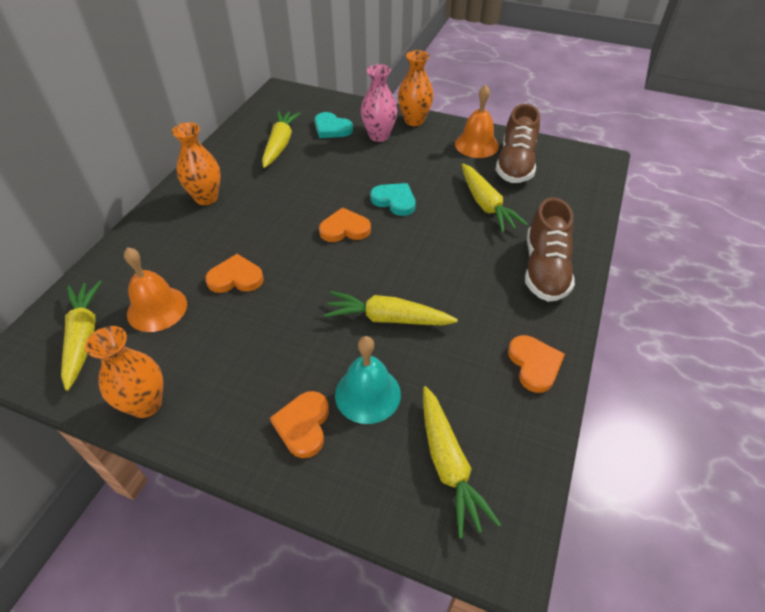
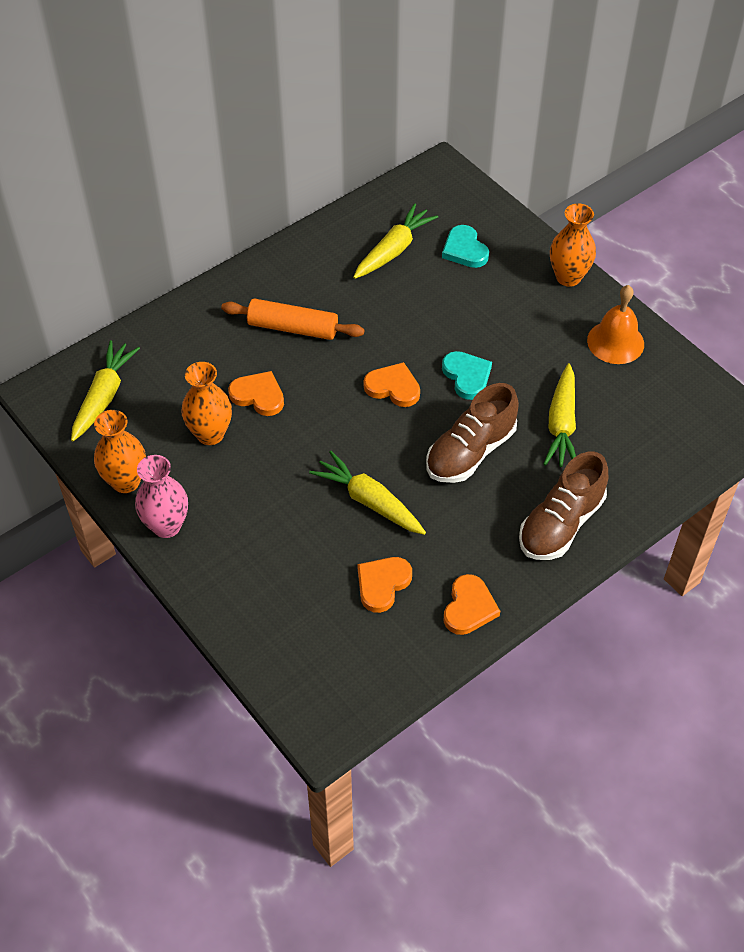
camera: 30 degrees right, 5 degrees up
orange bell [124,247,187,332] -> none
orange vase [172,122,221,205] -> orange vase moved to [181,362,232,445]
orange heart [270,391,329,458] -> orange heart moved to [358,557,412,613]
turquoise bell [335,336,401,424] -> none
pink vase [361,64,397,142] -> pink vase moved to [135,455,188,538]
yellow carrot [423,386,501,538] -> none
brown shoe [495,104,540,183] -> brown shoe moved to [426,383,519,483]
none -> orange rolling pin [221,298,365,340]

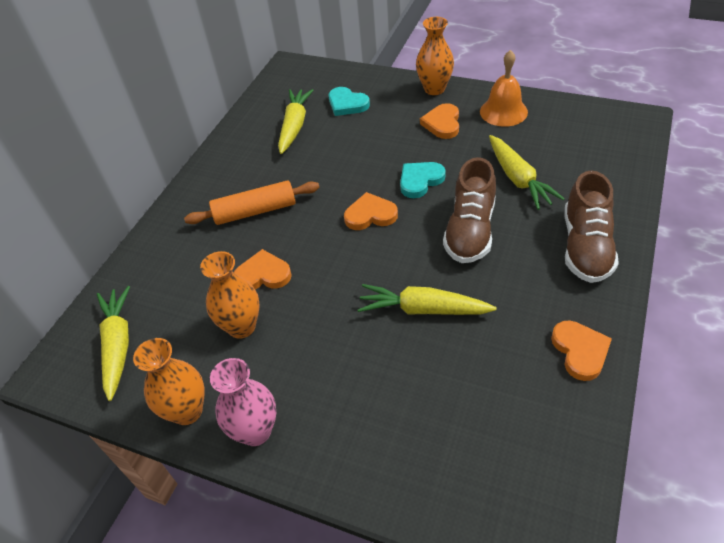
camera: 25 degrees left, 5 degrees down
orange heart [358,557,412,613] -> orange heart moved to [420,103,459,139]
turquoise heart [442,351,492,400] -> turquoise heart turned 75 degrees counterclockwise [400,162,446,198]

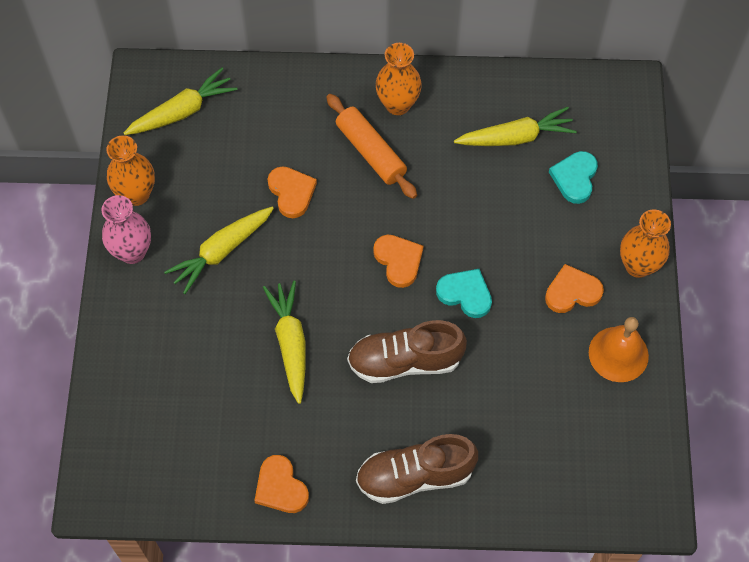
camera: 65 degrees right, 15 degrees up
orange vase [200,251,260,339] -> orange vase moved to [375,43,422,115]
yellow carrot [489,135,565,210] -> yellow carrot moved to [164,207,274,294]
orange heart [551,321,612,381] -> orange heart turned 90 degrees clockwise [254,455,309,513]

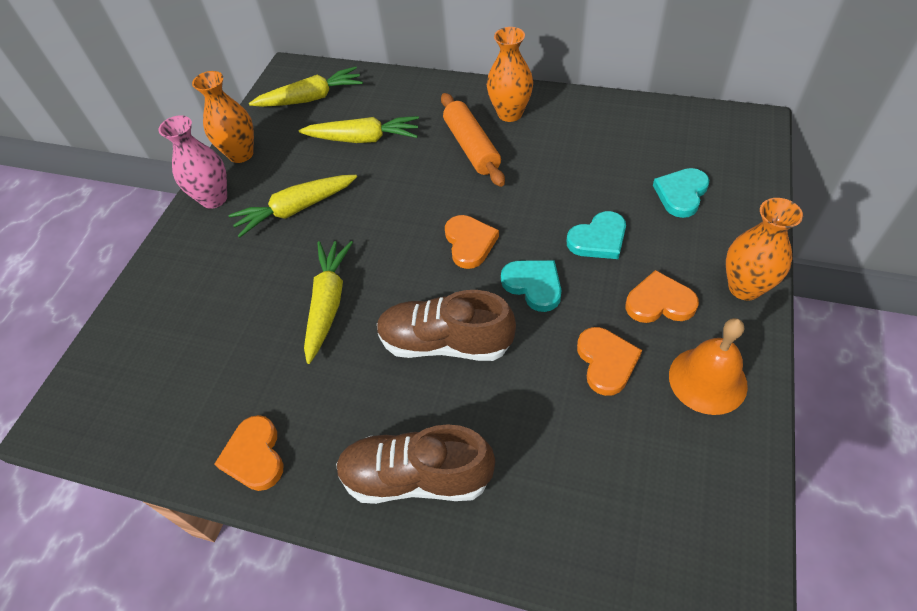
camera: 20 degrees right, 10 degrees down
orange heart [267,166,317,218] -> orange heart moved to [577,327,642,396]
yellow carrot [454,107,577,146] -> yellow carrot moved to [299,116,419,143]
none -> turquoise heart [567,211,626,259]

